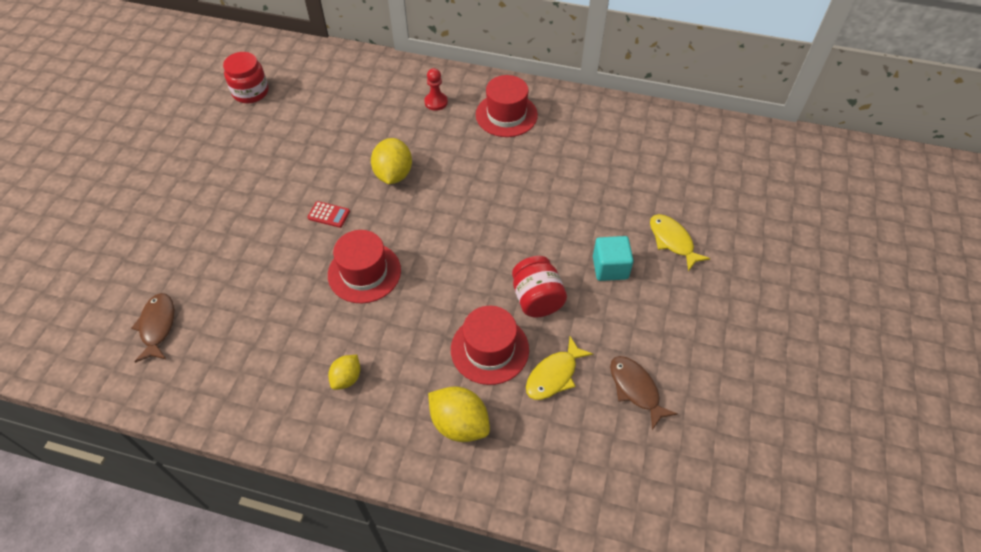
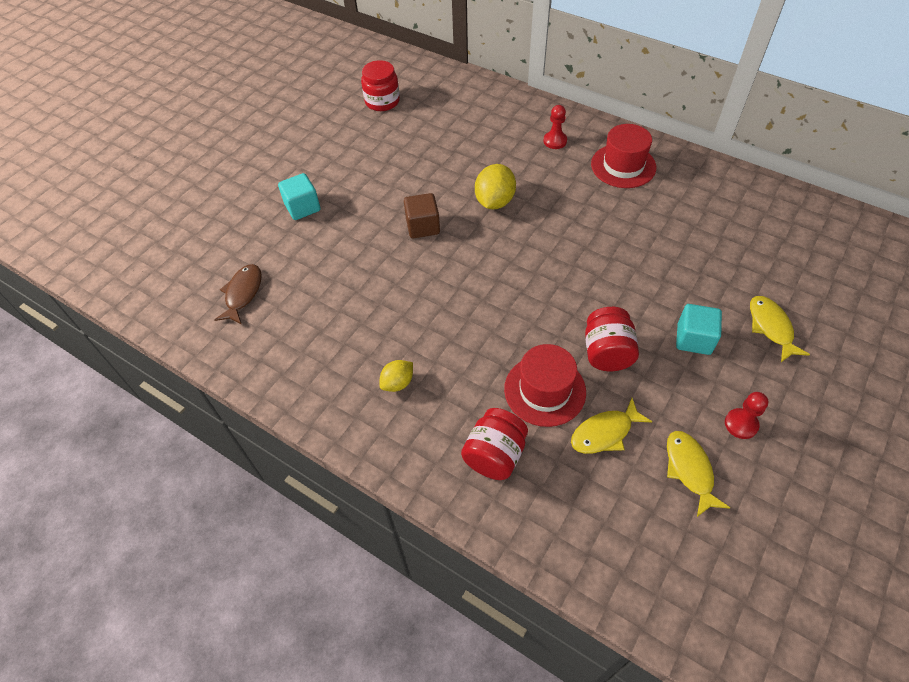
camera: 20 degrees right, 0 degrees up
red calculator [307,201,350,228] -> brown cube [404,193,440,238]
red hat [328,230,401,303] -> none
yellow lemon [428,386,490,442] -> red jar [461,408,528,480]
brown fish [610,356,678,430] -> yellow fish [667,431,730,517]
none -> turquoise cube [278,173,321,220]
none -> red pawn [725,392,768,439]

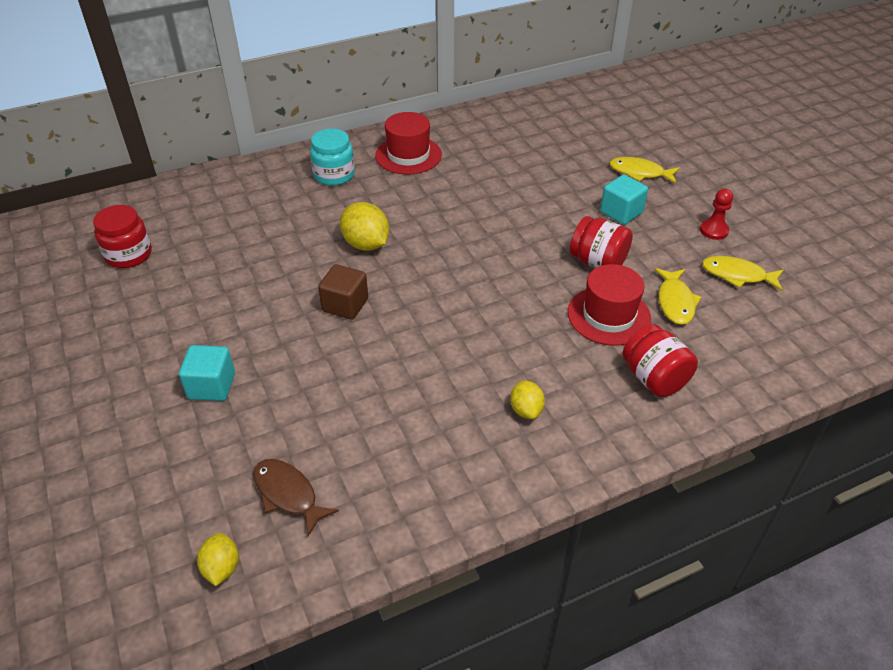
camera: 60 degrees left, 10 degrees down
red pawn [543,105,567,149] -> turquoise jar [310,129,355,186]
none -> yellow lemon [197,533,239,586]

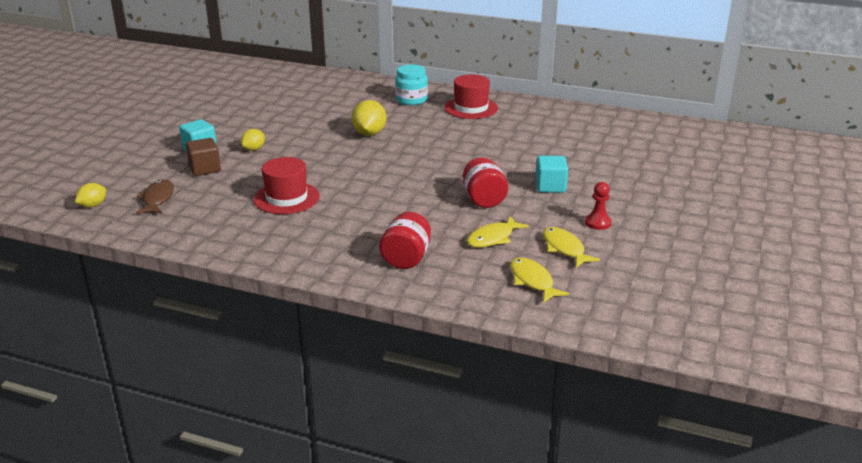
camera: 45 degrees right, 15 degrees down
red jar [93,205,152,268] -> none
brown cube [318,264,368,320] -> brown cube moved to [186,138,221,176]
yellow lemon [510,380,545,419] -> yellow lemon moved to [241,129,265,151]
red hat [568,264,651,346] -> red hat moved to [254,157,320,214]
yellow fish [609,157,680,184] -> yellow fish moved to [510,257,569,303]

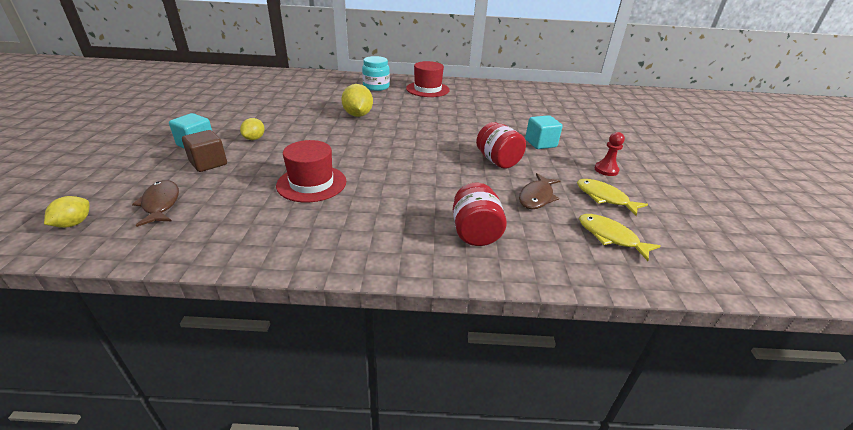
camera: 20 degrees left, 5 degrees up
yellow fish [467,216,529,247] -> brown fish [519,173,560,209]

